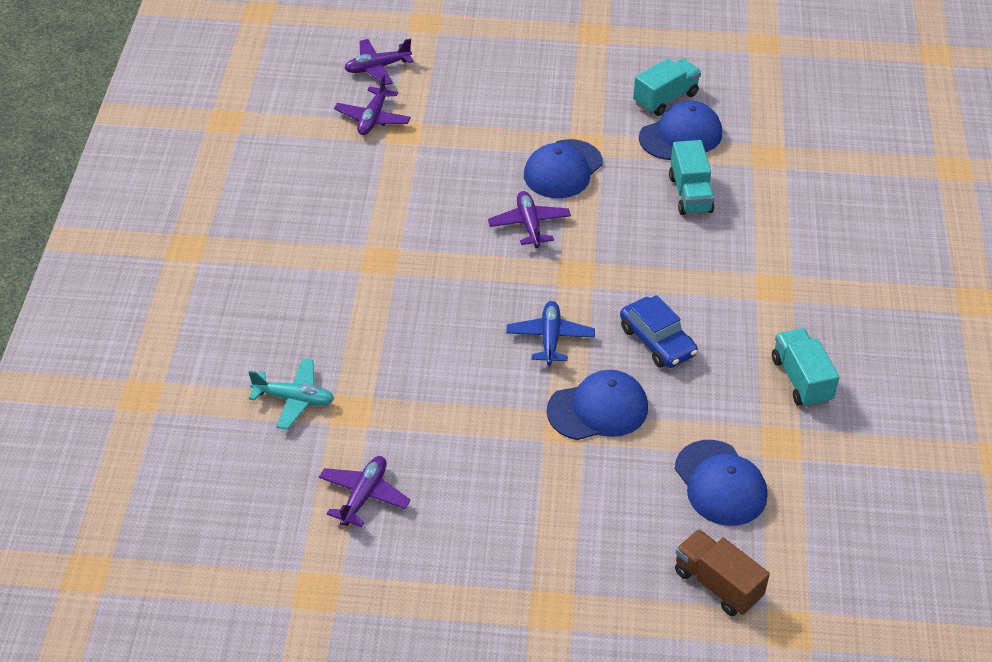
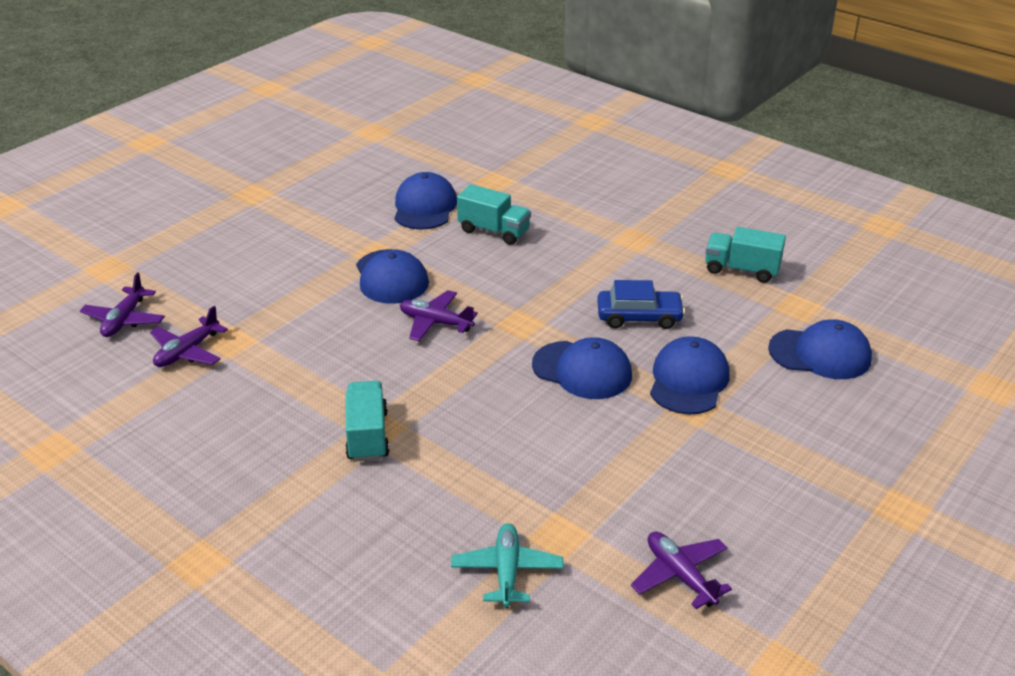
camera: 55 degrees left, 10 degrees down
turquoise plane [248,359,334,430] -> turquoise plane turned 45 degrees counterclockwise [451,523,564,608]
purple plane [334,75,411,135] -> purple plane turned 75 degrees clockwise [150,306,228,367]
blue plane [506,301,595,366] -> blue cap [532,337,632,399]
turquoise truck [633,59,701,116] -> turquoise truck moved to [345,381,389,461]
brown truck [675,529,770,616] -> none

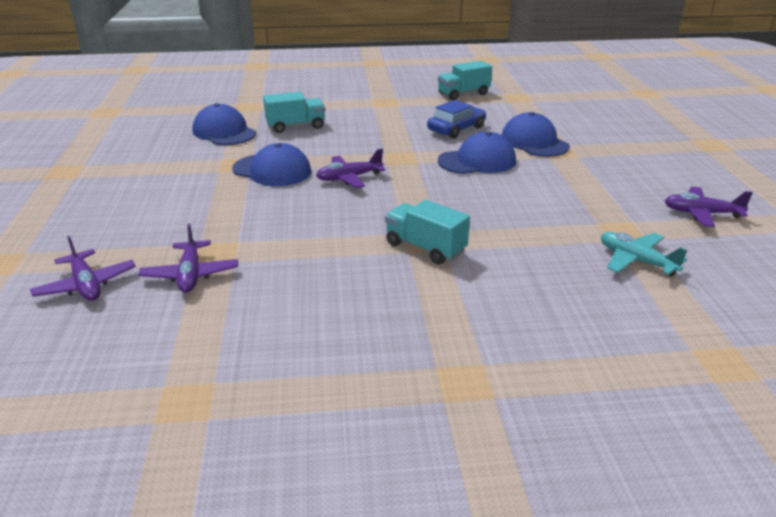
camera: 45 degrees left, 5 degrees down
blue cap [768,319,872,379] -> none

